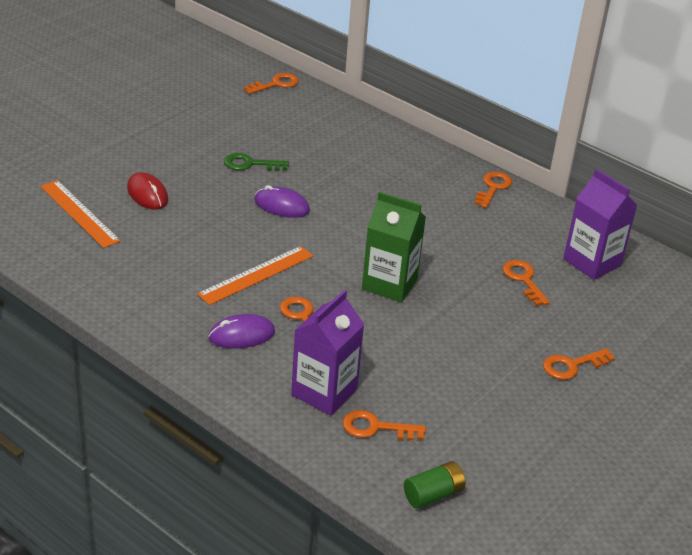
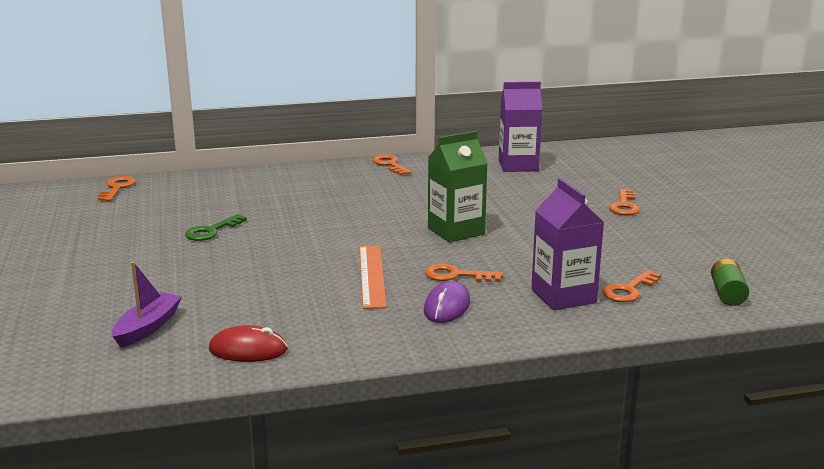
camera: 50 degrees left, 15 degrees down
orange ruler [41,180,121,248] -> purple boat [112,261,182,348]
red mouse [127,172,168,210] -> red mouse moved to [209,325,288,362]
purple mouse [254,185,310,218] -> none
orange key [502,260,550,306] -> none

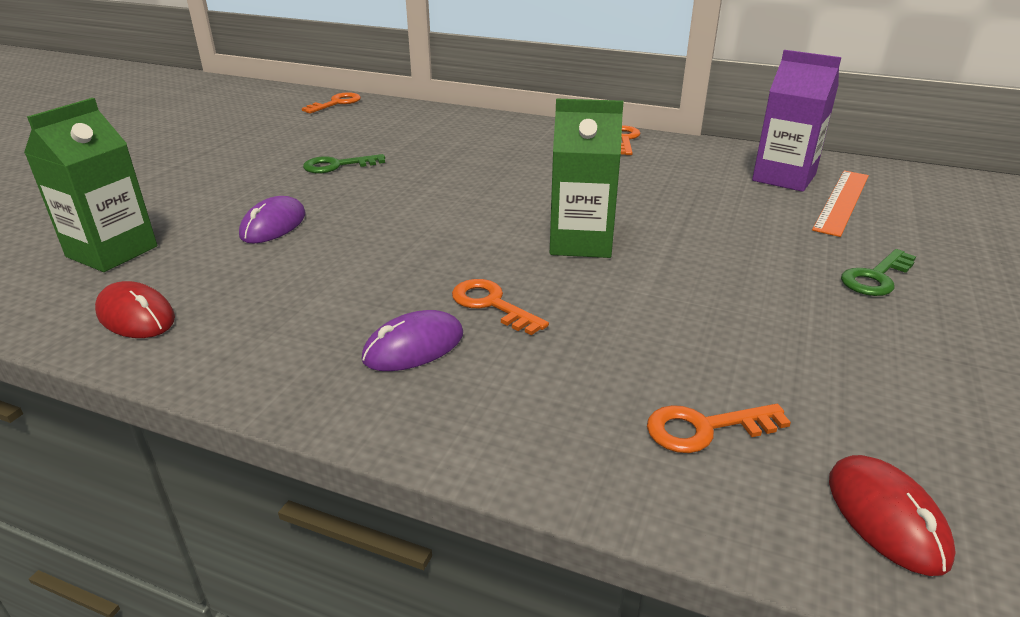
camera: 35 degrees right, 10 degrees up
purple boat [112,261,182,348] -> green carton [24,98,157,272]
orange ruler [360,245,387,309] -> orange ruler moved to [812,170,869,237]
purple carton [531,178,604,310] -> none
orange key [609,189,639,215] -> green key [841,249,916,296]
green battery [711,259,749,306] -> red mouse [829,455,956,576]
none -> purple mouse [239,196,306,244]

